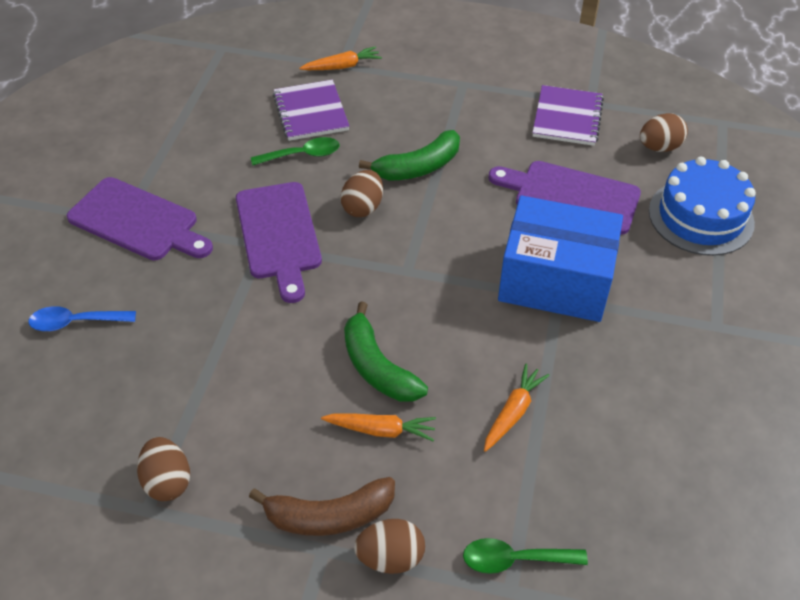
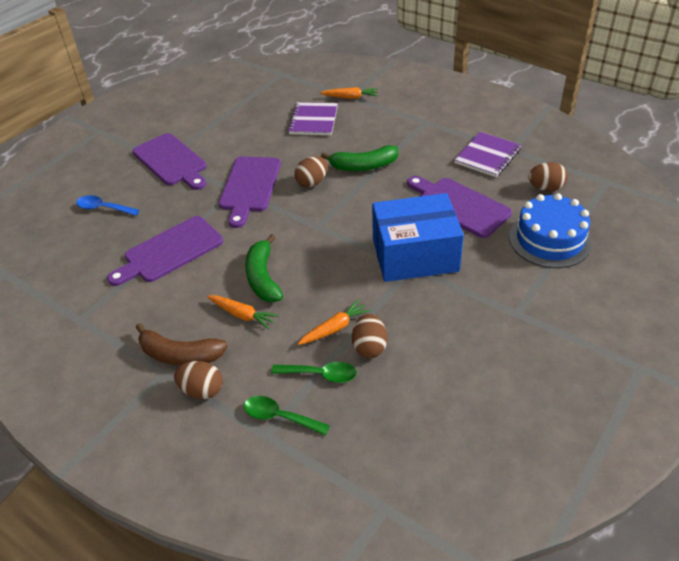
camera: 25 degrees right, 5 degrees down
brown egg [137,437,190,501] -> brown egg moved to [352,314,387,358]
green spoon [251,137,340,166] -> green spoon moved to [271,362,357,383]
blue box [498,195,623,322] -> blue box turned 45 degrees counterclockwise [372,193,464,282]
none -> purple cutting board [107,216,223,286]

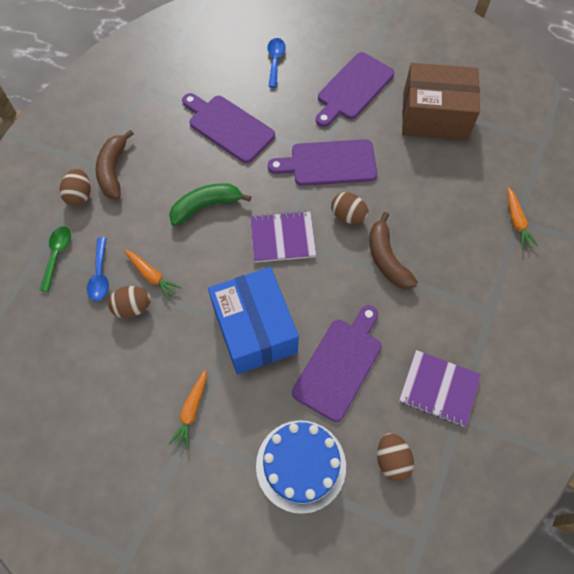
camera: 75 degrees right, 20 degrees up
orange carrot [207,295,279,329] -> orange carrot moved to [169,370,206,449]
green spoon [271,362,357,383] -> blue spoon [87,237,109,301]
purple notebook [288,102,338,135] -> purple notebook moved to [250,211,316,263]
green banana [321,145,398,171] -> brown banana [369,212,418,289]
none -> brown box [402,63,480,140]

